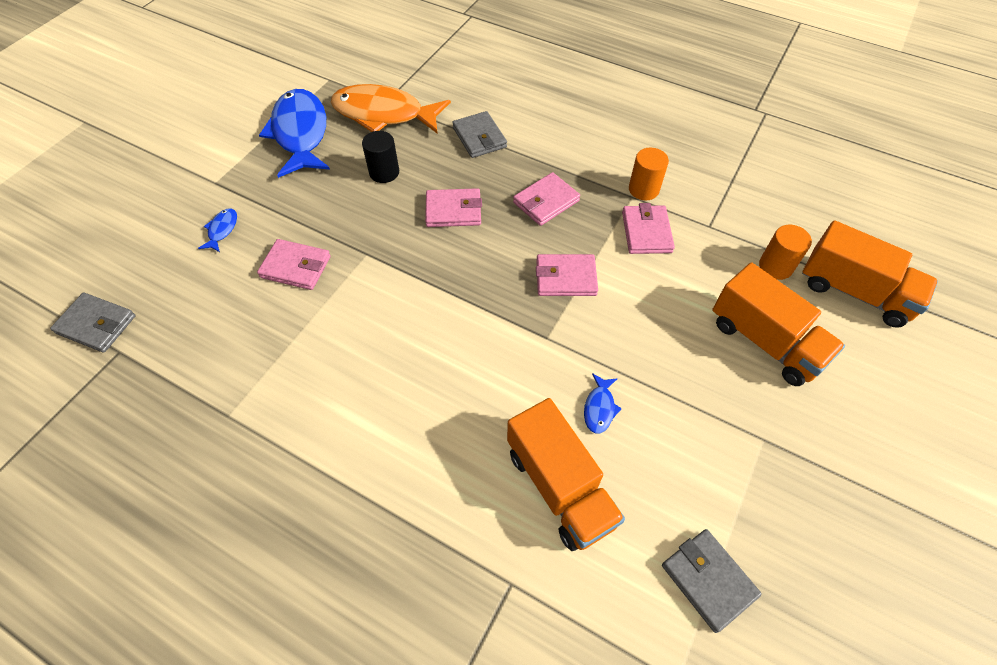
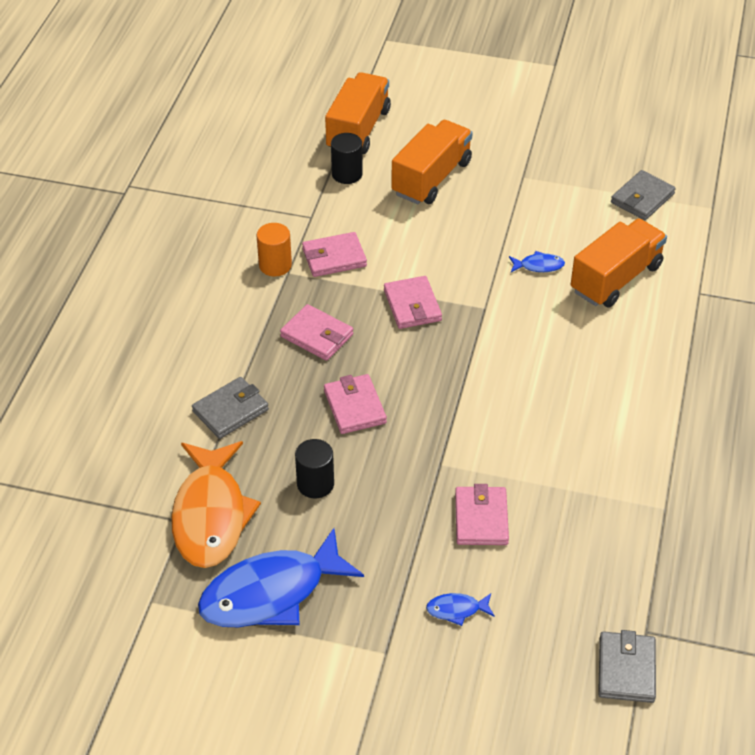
camera: 105 degrees left, 10 degrees down
orange cylinder [759,225,812,280] -> black cylinder [331,133,363,184]

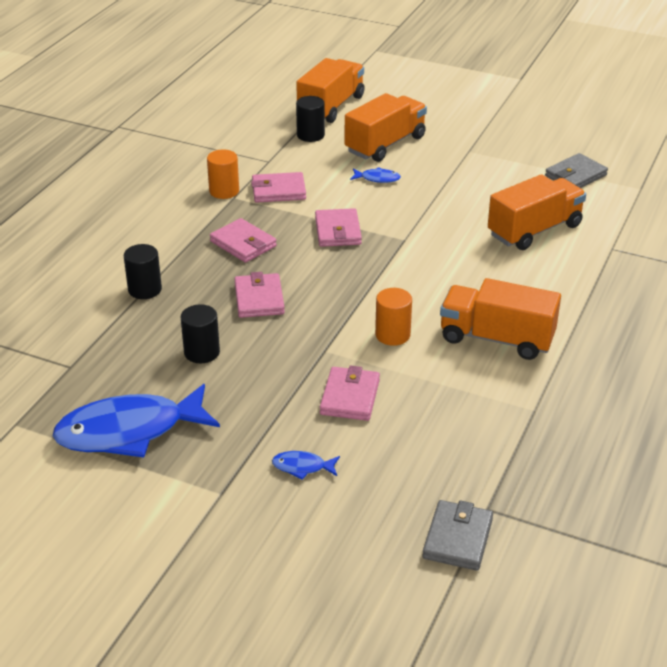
camera: 10 degrees right, 10 degrees down
orange fish [171,441,261,568] -> none
grey wallet [192,377,269,439] -> black cylinder [124,244,162,299]
blue fish [509,251,565,272] -> blue fish moved to [350,167,401,183]
none -> orange cylinder [375,288,412,346]
none -> orange truck [440,278,561,360]

